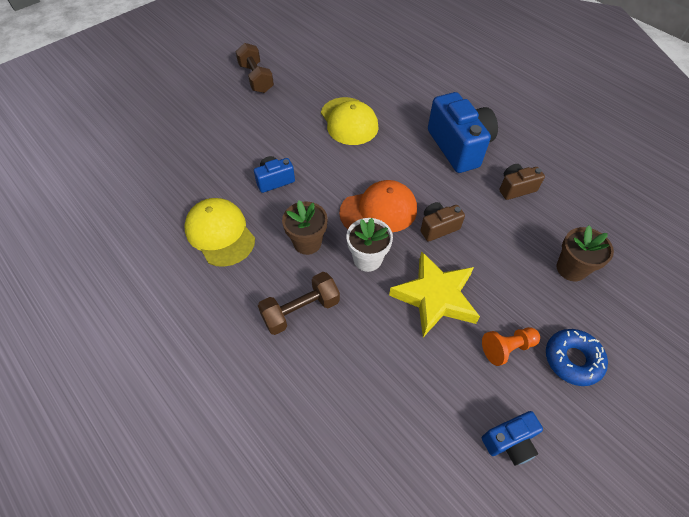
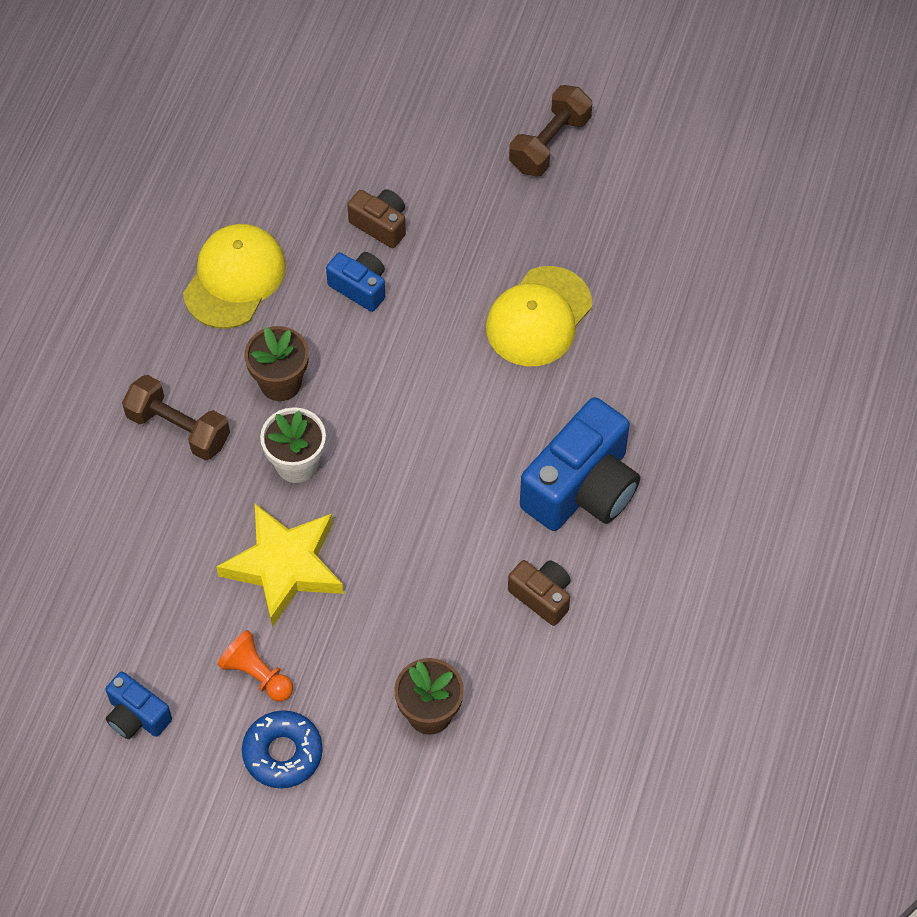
camera: 60 degrees right, 5 degrees up
orange cap [339,180,417,232] -> none
brown camera [420,202,465,242] -> brown camera moved to [347,189,406,248]

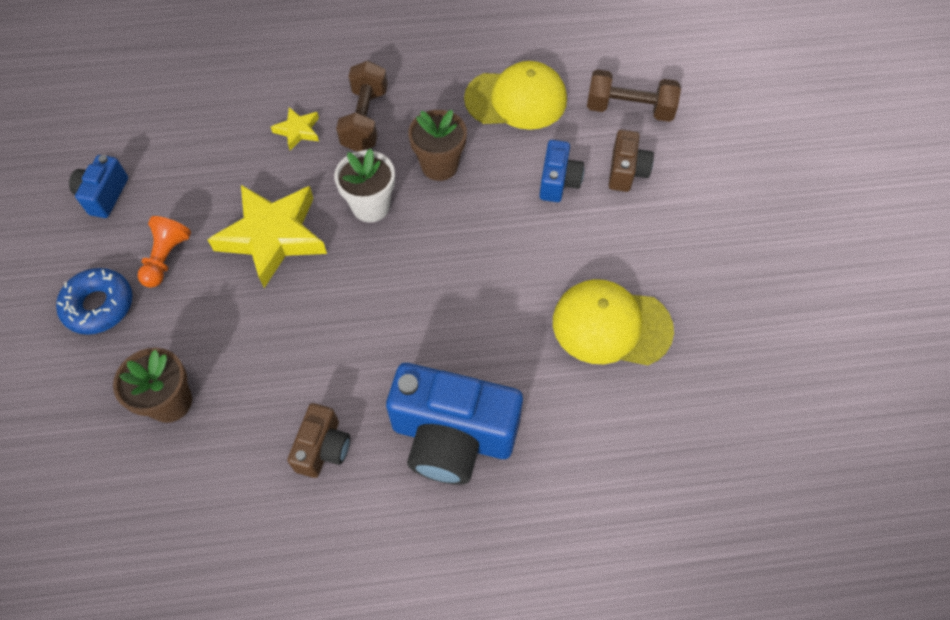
camera: 65 degrees right, 0 degrees up
brown dumbbell [509,85,592,176] -> brown dumbbell moved to [587,70,681,122]
none -> yellow star [271,107,319,150]

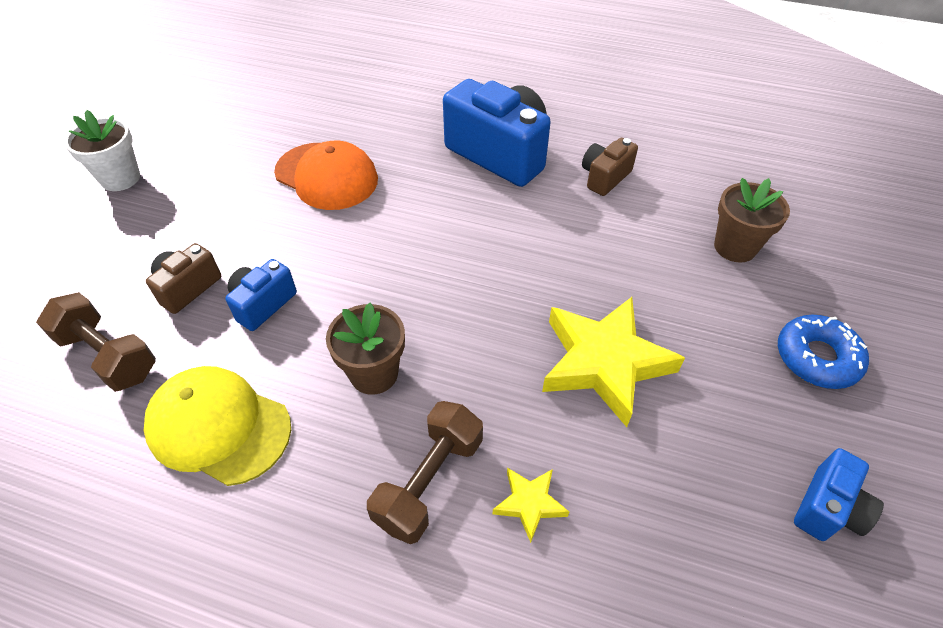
camera: 155 degrees left, 10 degrees down
orange pawn [138,216,191,288] -> none
white flower pot [334,149,395,222] -> white flower pot moved to [64,110,140,191]
yellow cap [553,279,674,365] -> orange cap [274,141,378,210]

